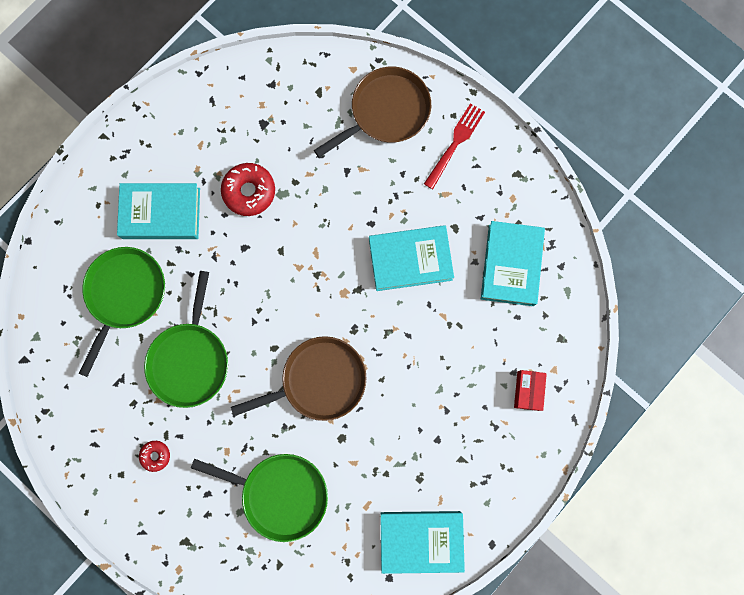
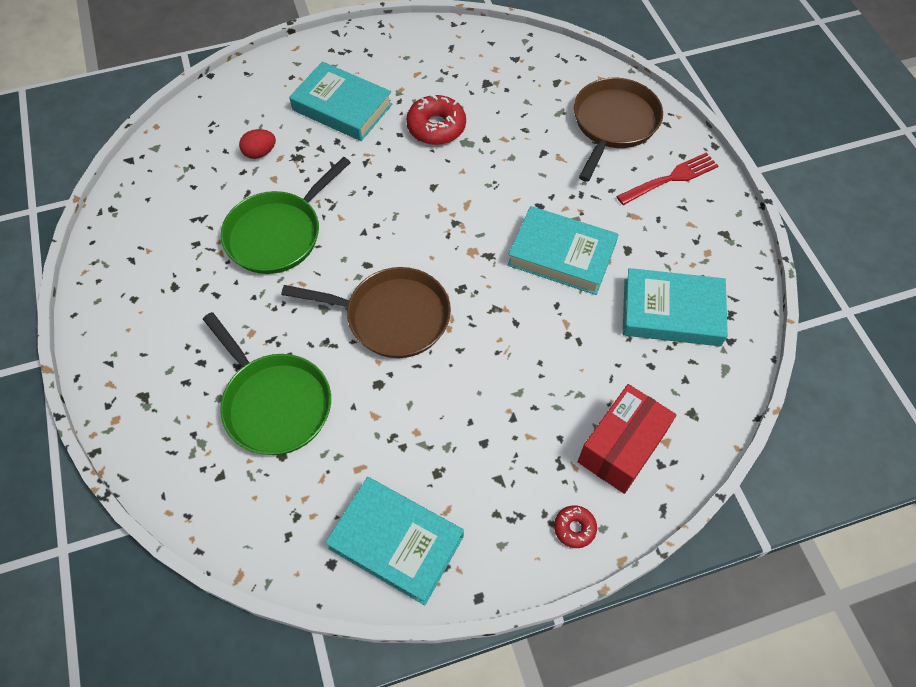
camera: 30 degrees right, 20 degrees down
green pan [78,247,165,377] -> red egg [239,129,276,159]
red donut [139,441,170,472] -> red donut moved to [554,505,597,548]
brown pan [314,66,431,157] -> brown pan turned 60 degrees counterclockwise [574,78,663,182]
turquoise book [481,221,545,306] -> turquoise book turned 60 degrees clockwise [623,268,728,346]
red box [514,370,547,411] -> red box [578,384,677,494], size x1.64

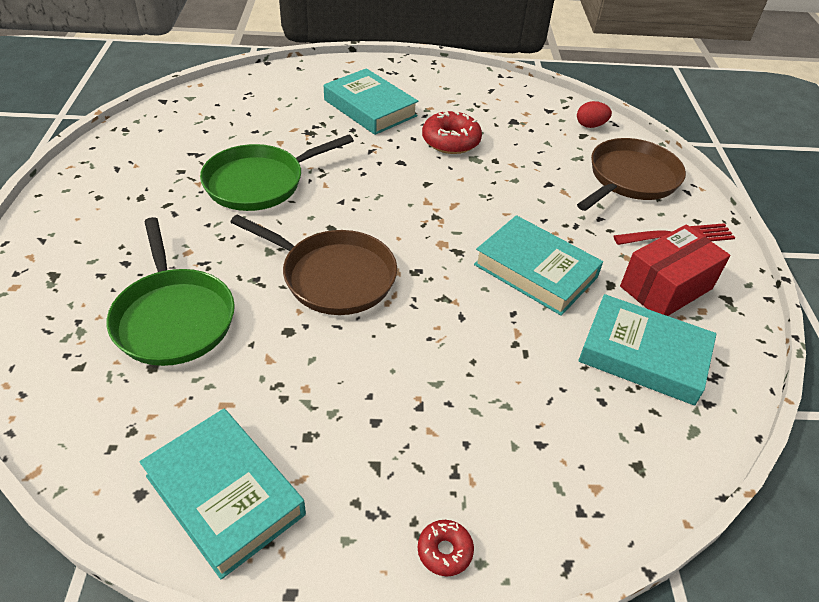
camera: 15 degrees right, 15 degrees down
red egg [239,129,276,159] -> red egg moved to [577,101,612,128]
red box [578,384,677,494] -> red box moved to [620,224,730,316]

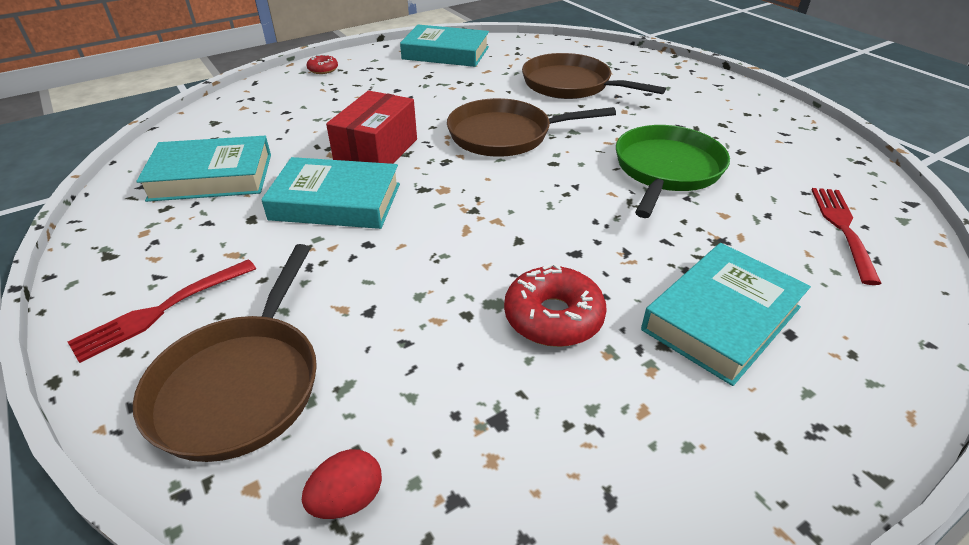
camera: 150 degrees right, 5 degrees down
green pan [107,217,235,366] -> brown pan [522,53,666,99]
turquoise book [324,68,418,135] -> turquoise book turned 60 degrees counterclockwise [641,243,811,386]
red box [620,224,730,316] -> red box moved to [326,91,417,164]
none -> red fork [812,188,882,285]

